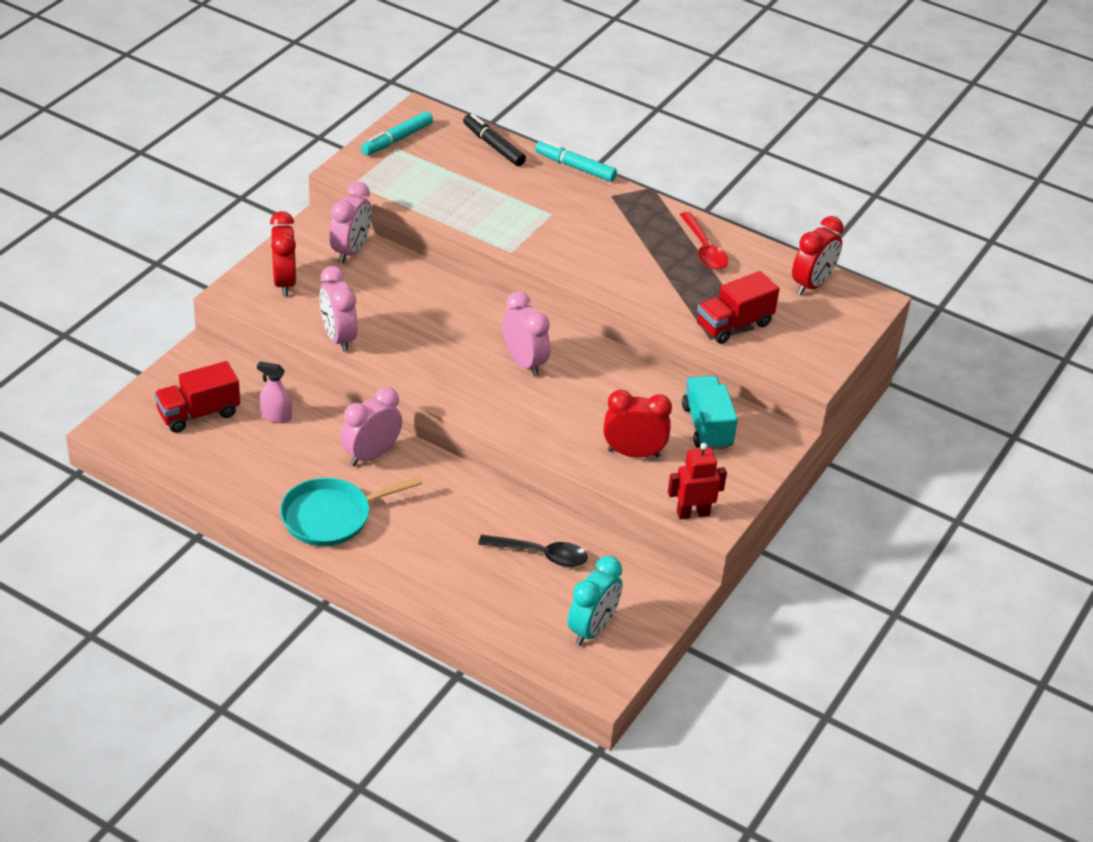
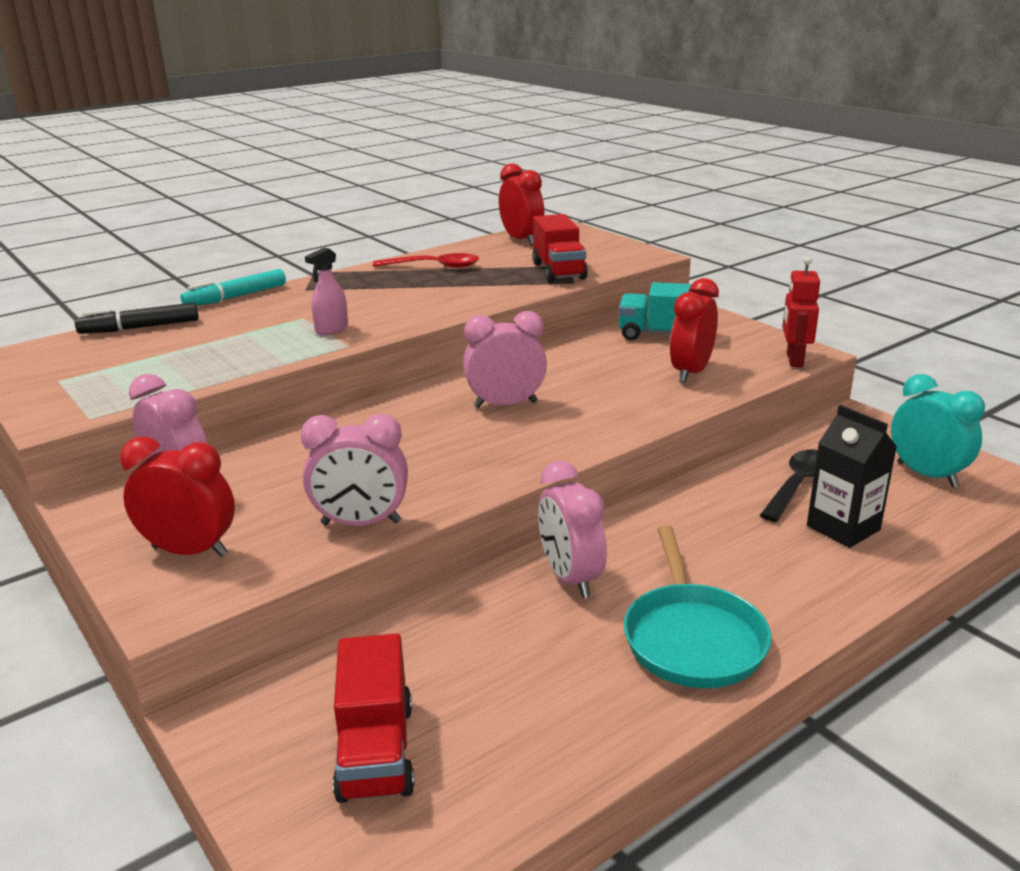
camera: 65 degrees left, 15 degrees down
pink spray bottle [257,361,292,423] -> pink spray bottle moved to [305,247,348,335]
turquoise marker [361,111,433,155] -> none
none -> black carton [807,405,897,548]

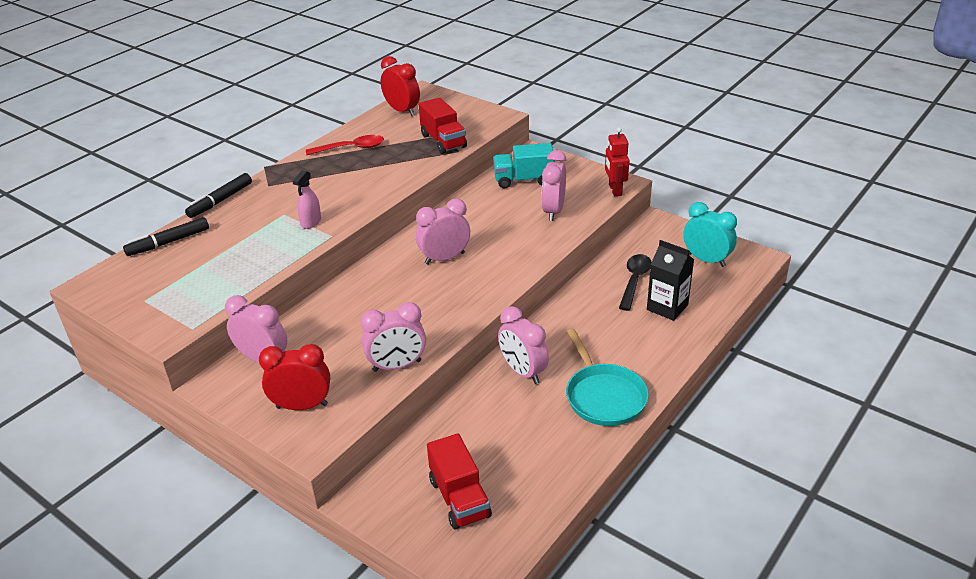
camera: 15 degrees left, 10 degrees up
turquoise marker [180,269,286,306] -> black marker [185,173,252,218]
red clock [670,278,719,383] -> pink clock [541,150,567,221]

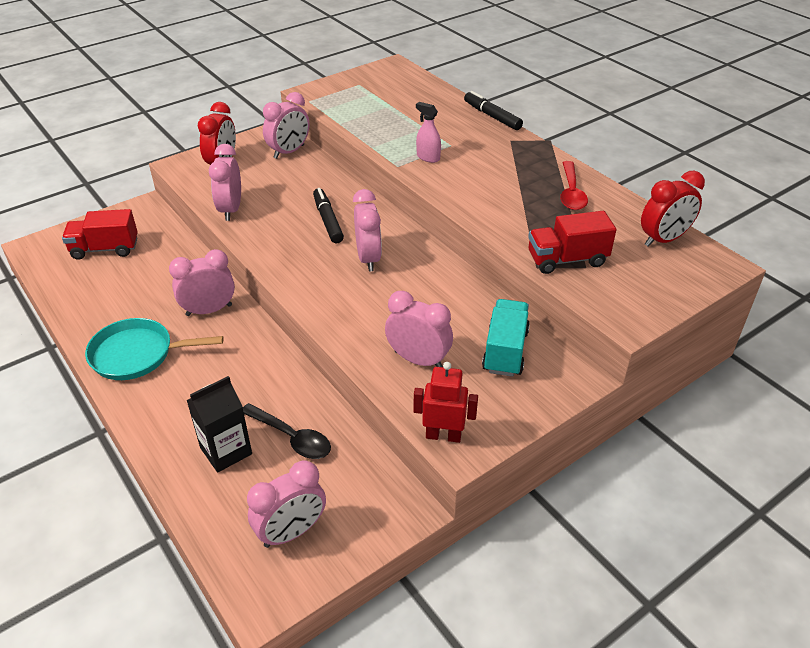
camera: 105 degrees right, 5 degrees up
black marker [123,217,209,256] -> black marker moved to [313,188,344,243]
turquoise clock [683,202,737,267] -> pink clock [247,460,326,548]

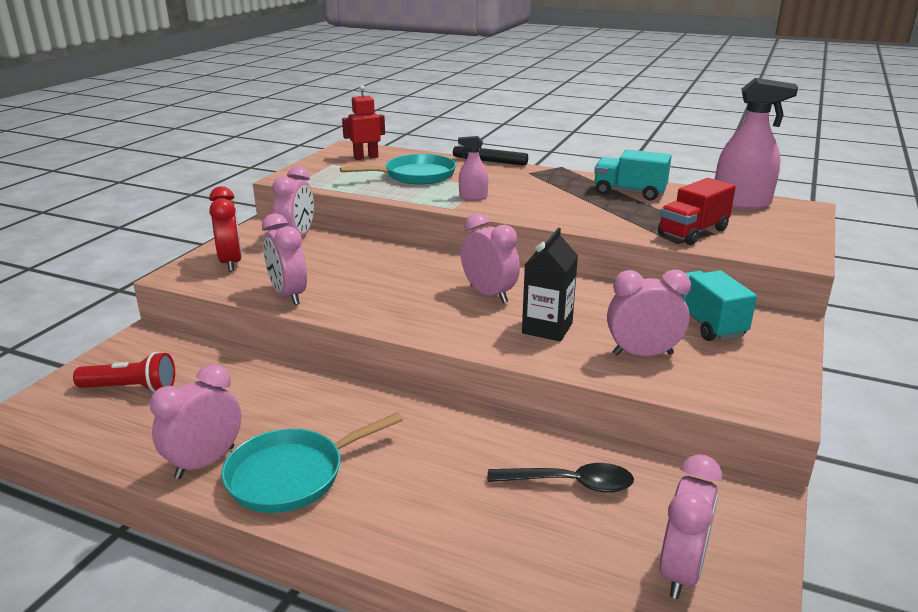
camera: 30 degrees left, 15 degrees down
red truck [62,209,138,260] -> red flashlight [73,352,175,392]
pink clock [169,249,235,316] -> pink clock moved to [150,364,241,479]
black carton [186,376,252,473] -> black carton moved to [522,228,578,342]
black marker [313,188,344,243] -> none
red robot [414,362,478,443] -> red robot moved to [342,85,385,160]
red spoon [560,161,588,210] -> turquoise truck [594,149,671,201]
red clock [641,171,705,247] -> pink spray bottle [715,78,798,210]
none -> turquoise pan [340,154,456,185]

